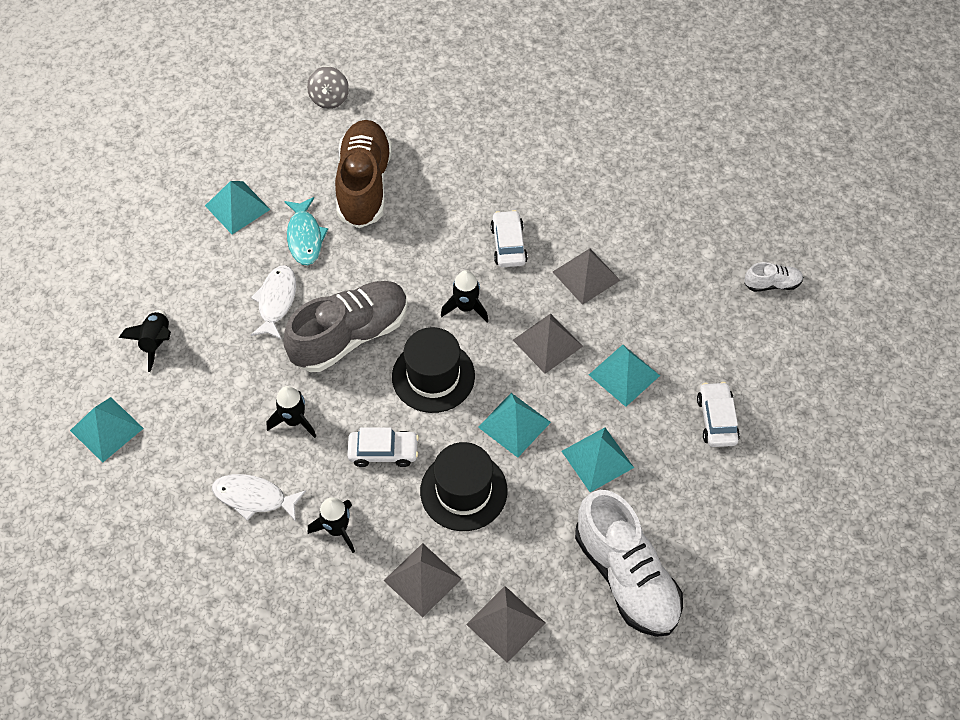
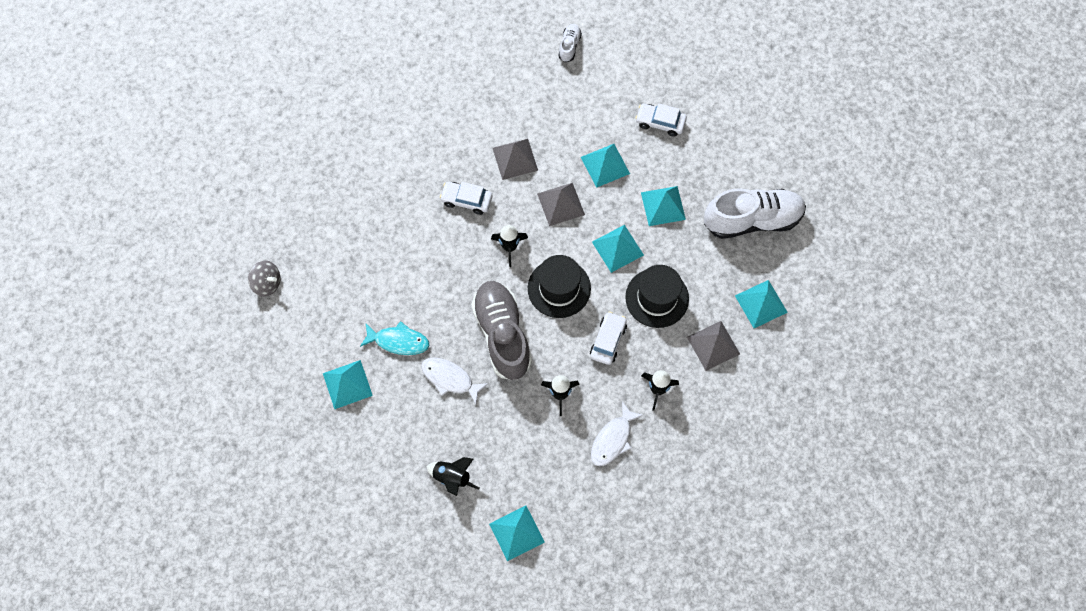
camera: 70 degrees left, 10 degrees up
brown shoe [335,120,392,228] -> none
grey pyramid [466,586,545,663] -> turquoise pyramid [735,280,788,328]

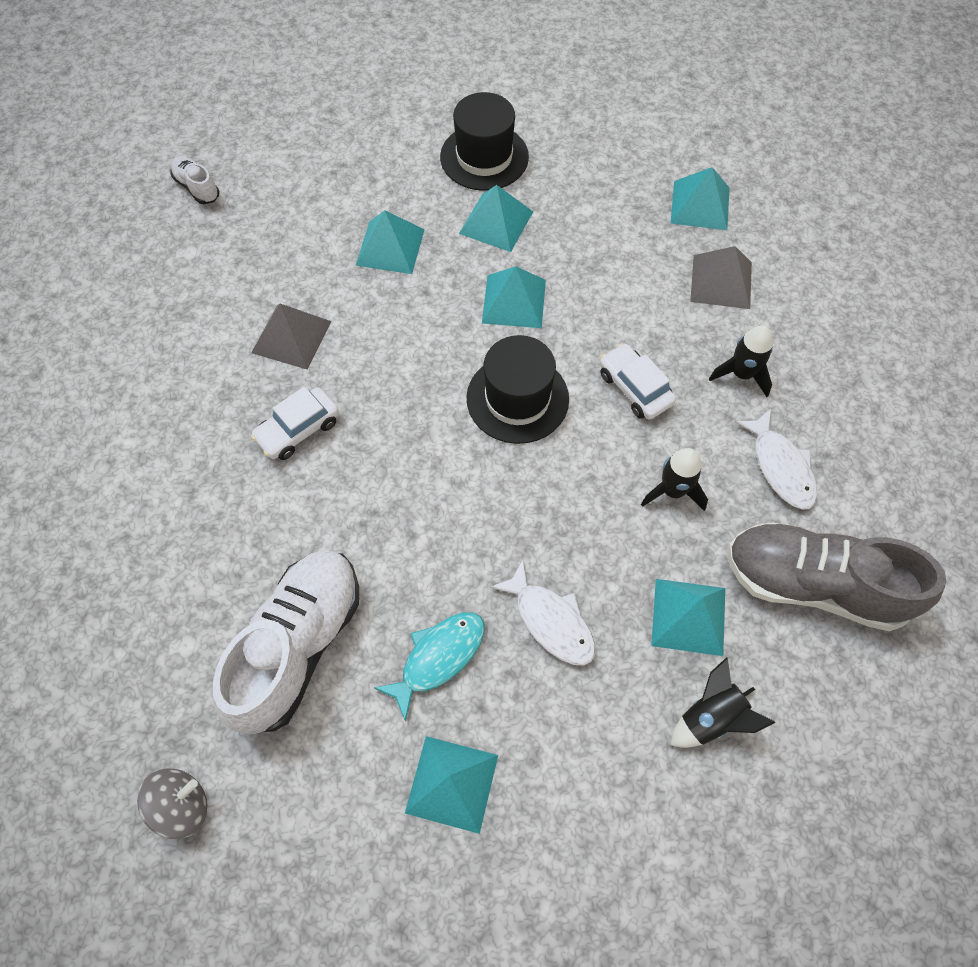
camera: 55 degrees left, 5 degrees down
white fish [421,358,489,404] -> white fish turned 105 degrees counterclockwise [490,560,595,666]
grey shoe [471,281,532,380] -> grey shoe moved to [727,522,947,631]
turquoise pyramid [489,505,545,561] -> turquoise pyramid moved to [651,579,725,656]
black rocket [491,225,528,267] -> none
grey pyramid [537,183,585,226] -> none
black hat [625,265,689,328] -> black hat moved to [440,92,529,191]
white car [635,103,687,137] -> none
white shoe [704,188,806,239] -> white shoe moved to [213,550,359,735]

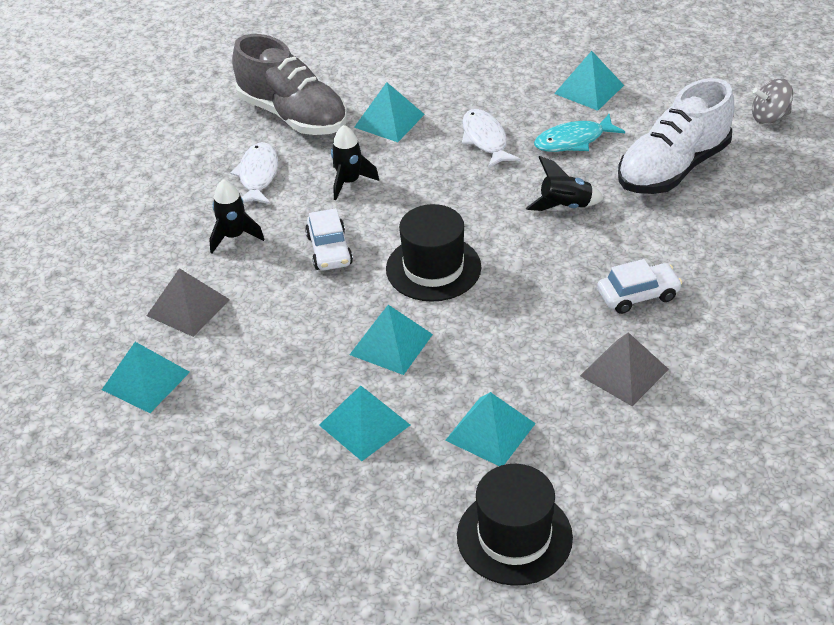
camera: 155 degrees left, 20 degrees down
white shoe [171,156,219,204] -> none
black hat [440,92,529,191] -> black hat moved to [457,464,573,586]
black rocket [670,657,776,748] -> black rocket moved to [526,156,604,211]

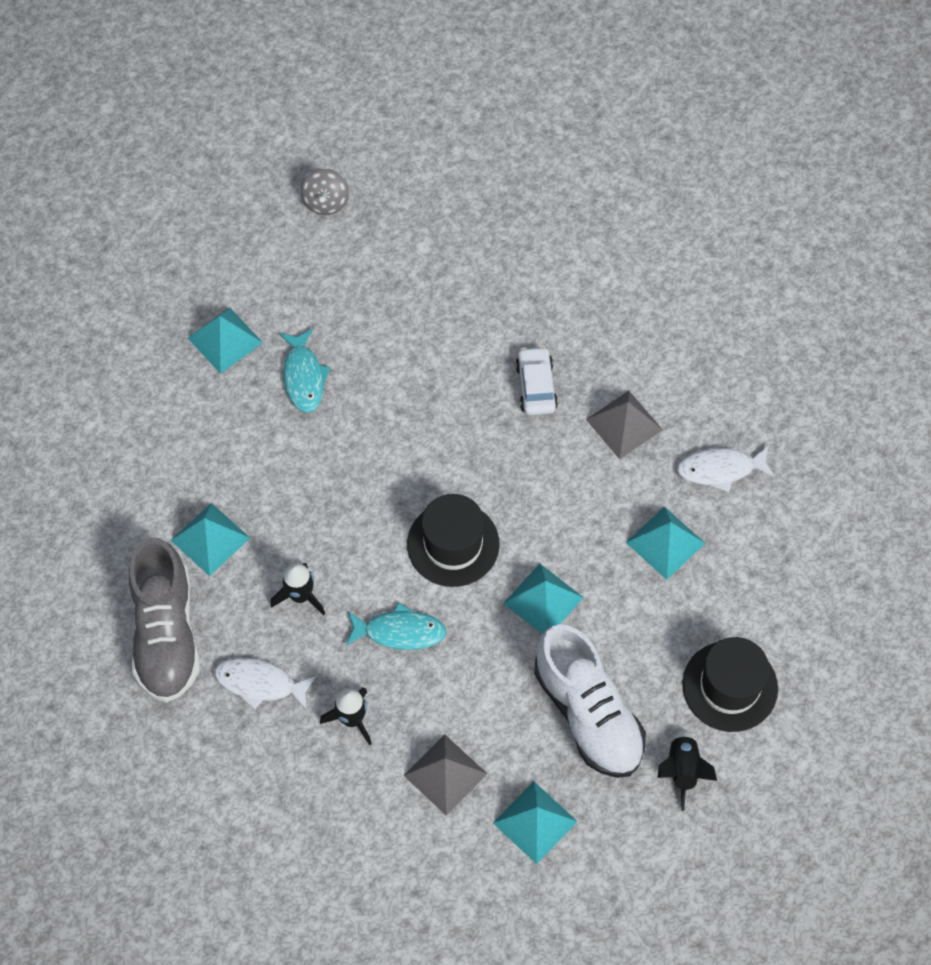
camera: 80 degrees left, 20 degrees up
grey shoe [232,34,347,135] -> grey shoe turned 120 degrees clockwise [129,537,200,703]
white car [305,208,353,270] -> turquoise fish [345,602,446,650]
turquoise pyramid [319,385,410,461] -> none
black hat [457,464,573,586] -> black hat moved to [682,637,778,732]
white fish [462,109,520,168] -> white fish moved to [677,445,775,492]
black rocket [526,156,604,211] -> black rocket moved to [658,729,717,811]
white shoe [618,78,734,194] -> white shoe moved to [534,624,646,778]

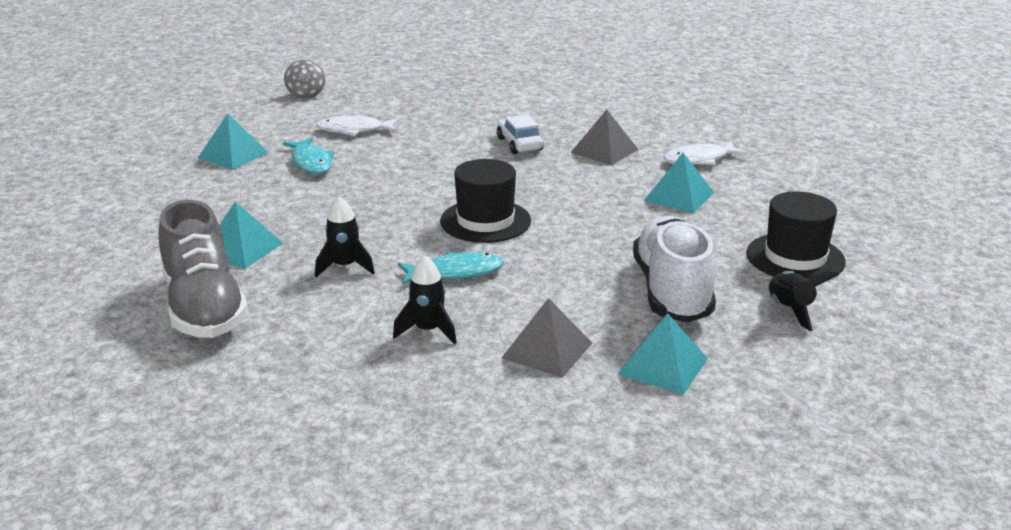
camera: 15 degrees left, 35 degrees down
white fish [214,658,317,711] -> white fish moved to [316,116,399,136]
turquoise pyramid [503,564,584,634] -> none
white shoe [534,624,646,778] -> white shoe turned 135 degrees counterclockwise [633,216,716,323]

